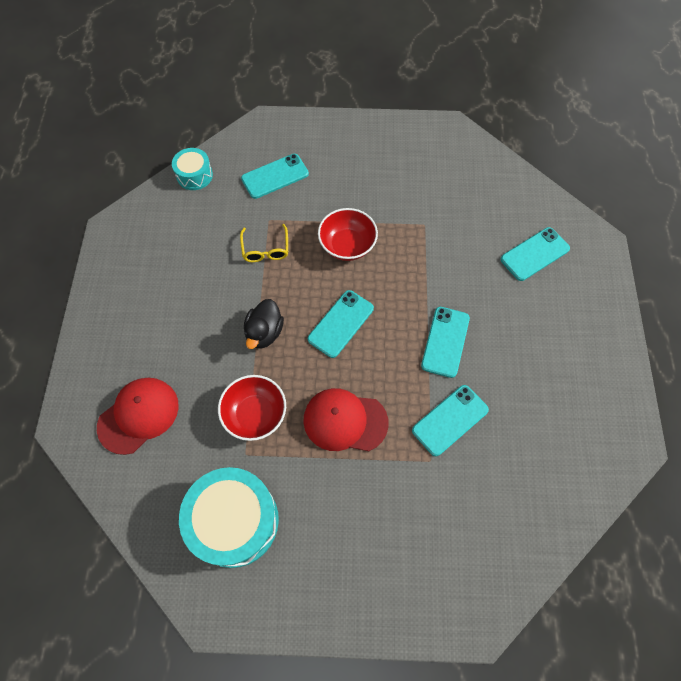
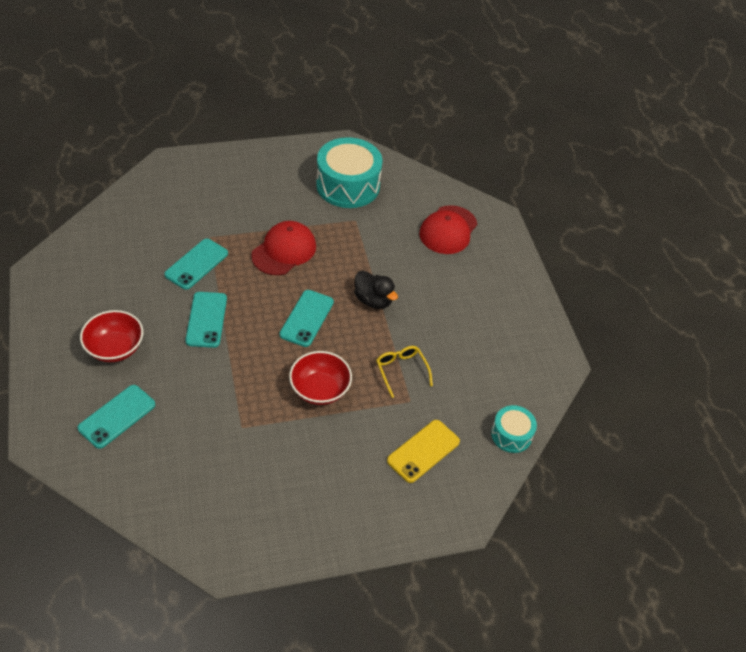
camera: 160 degrees right, 15 degrees down
red bowl [218,375,286,441] -> red bowl moved to [80,310,143,362]
turquoise phone [241,154,309,199] -> yellow phone [387,420,460,483]
black duck [244,299,284,349] -> black duck turned 135 degrees clockwise [354,271,398,309]
red cap [303,388,389,451] -> red cap turned 45 degrees counterclockwise [251,221,316,275]

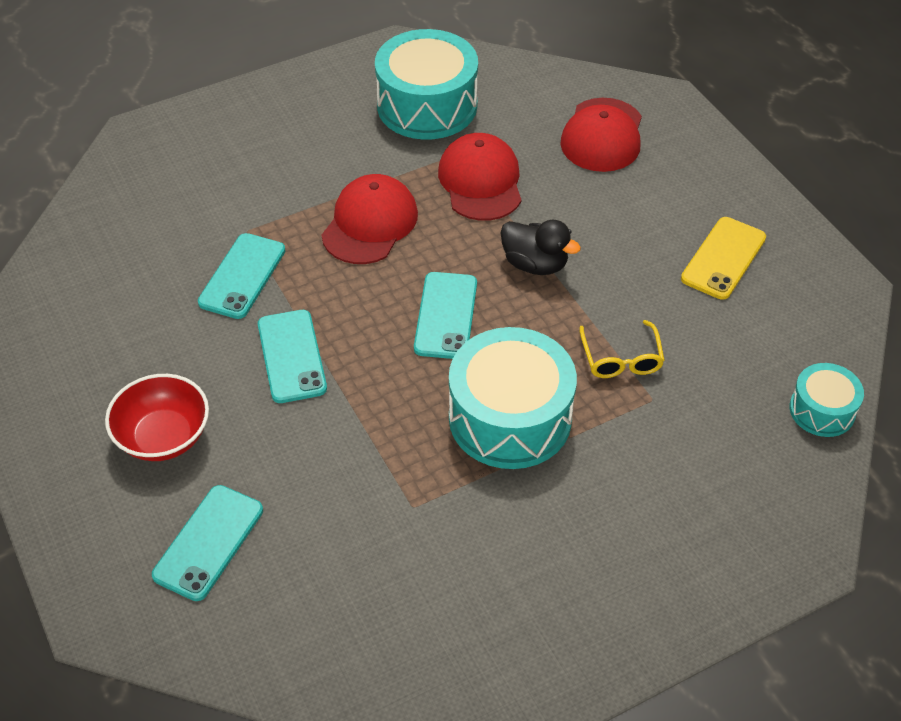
camera: 10 degrees left, 0 degrees up
red bowl [289,351,352,405] -> turquoise drum [449,327,577,469]
yellow glasses [376,346,433,398] -> yellow glasses turned 150 degrees counterclockwise [579,320,665,378]
yellow phone [387,420,460,483] -> yellow phone moved to [681,217,766,300]
none -> red cap [438,133,522,221]

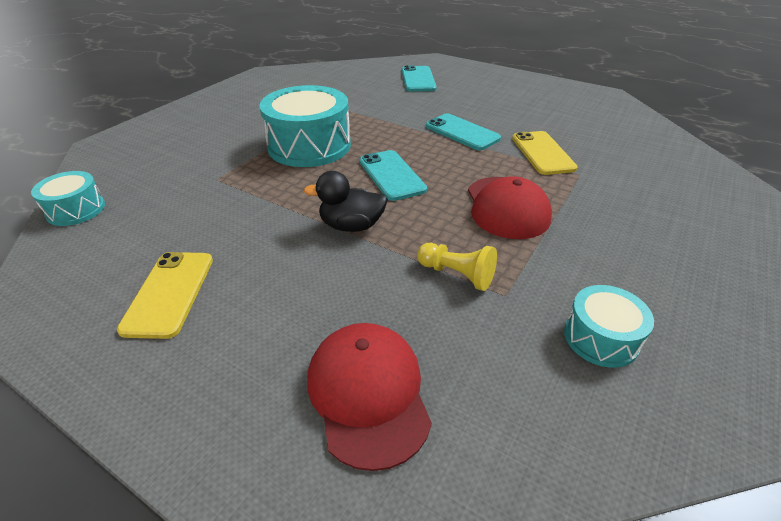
camera: 150 degrees right, 10 degrees down
red bowl [105,374,209,461] -> none
turquoise phone [198,233,286,319] -> yellow phone [512,131,578,175]
turquoise drum [375,29,478,140] -> turquoise drum [564,285,654,368], size x0.53
red cap [438,133,522,221] -> yellow pawn [417,243,497,291]
yellow glasses [579,320,665,378] -> none

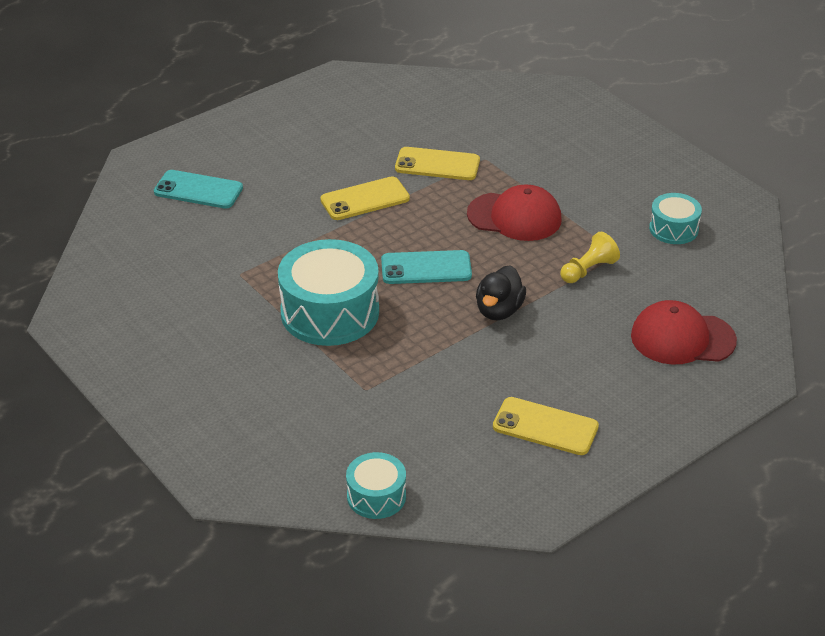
camera: 70 degrees left, 0 degrees up
turquoise phone [426,113,501,150] -> yellow phone [320,176,410,220]

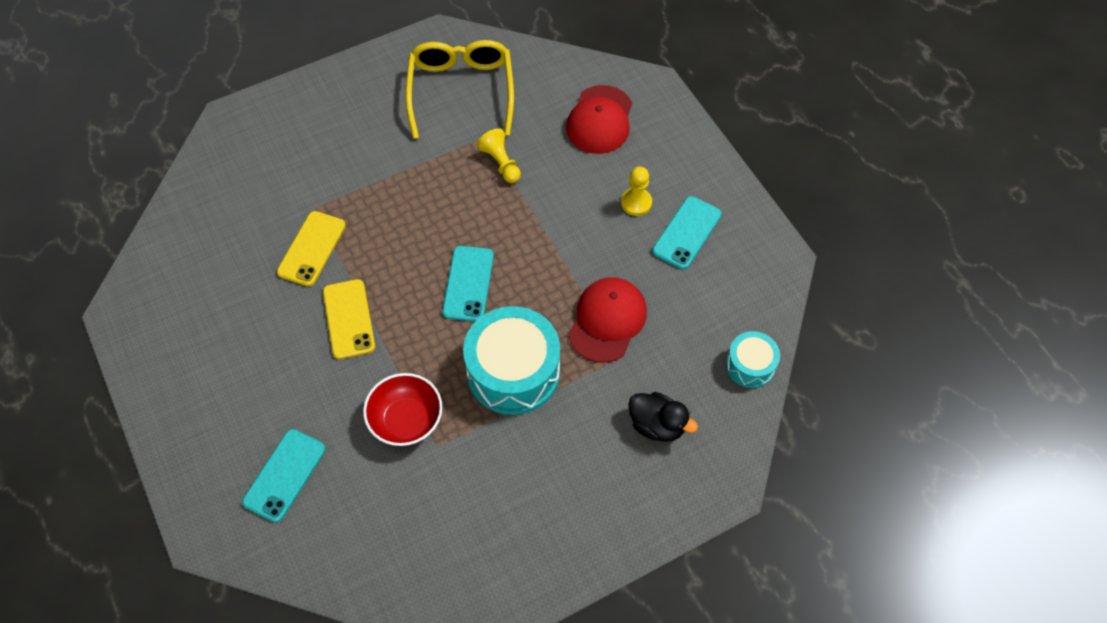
camera: 80 degrees left, 20 degrees up
red cap [467,184,562,241] -> red cap moved to [568,277,647,363]
black duck [476,265,526,321] -> black duck moved to [628,392,698,442]
yellow phone [493,397,599,455] -> turquoise phone [652,196,722,269]
turquoise drum [649,193,702,244] -> yellow glasses [405,40,514,139]
none -> red bowl [363,373,442,446]
none -> yellow pawn [621,166,652,216]

